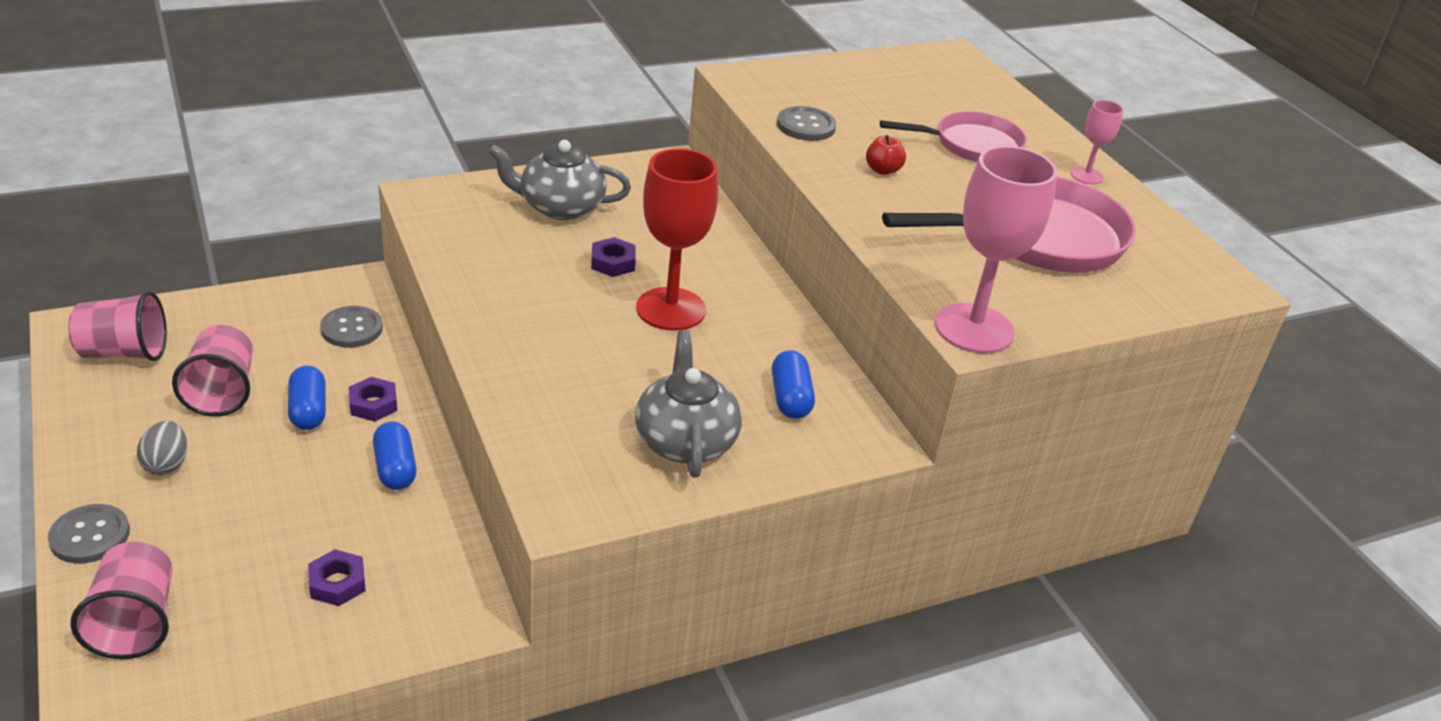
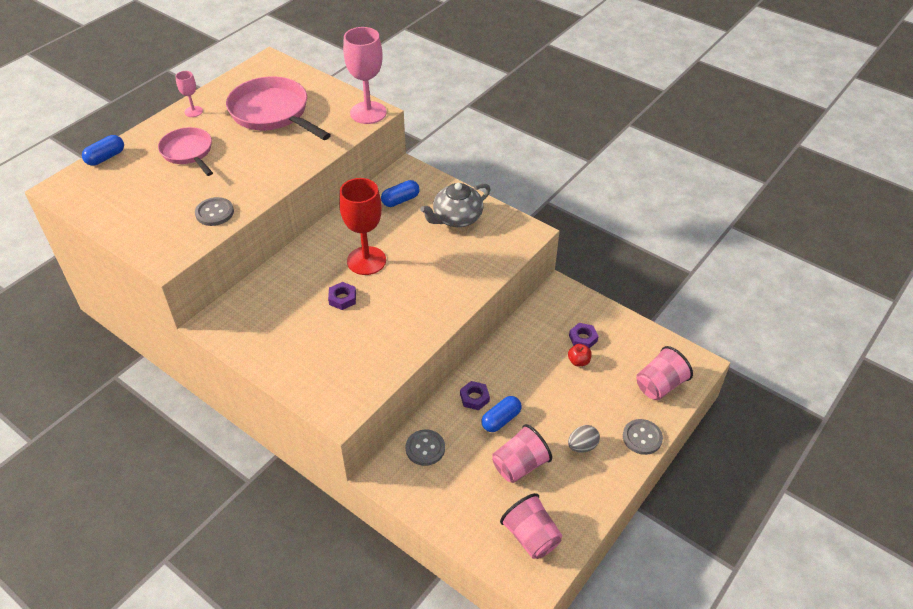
camera: 115 degrees left, 10 degrees up
blue capsule [373,422,417,490] -> blue capsule moved to [82,135,124,166]
grey teapot [488,140,631,220] -> none
red apple [866,135,906,175] -> red apple moved to [568,344,592,366]

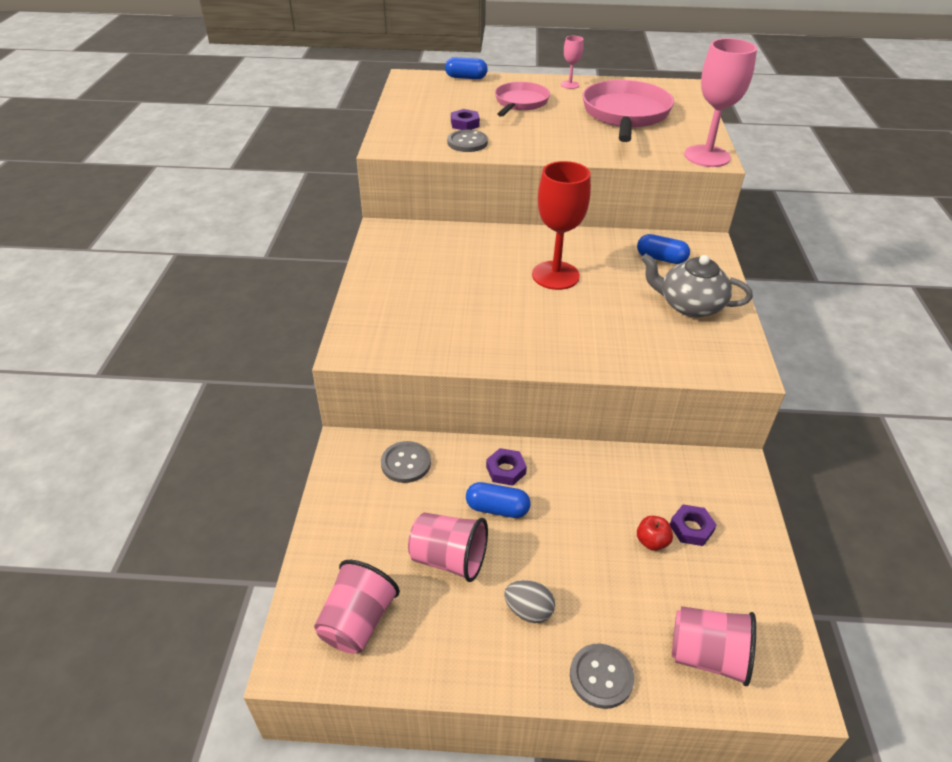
camera: 55 degrees right, 5 degrees down
purple nut [328,282,356,310] -> purple nut moved to [451,109,480,130]

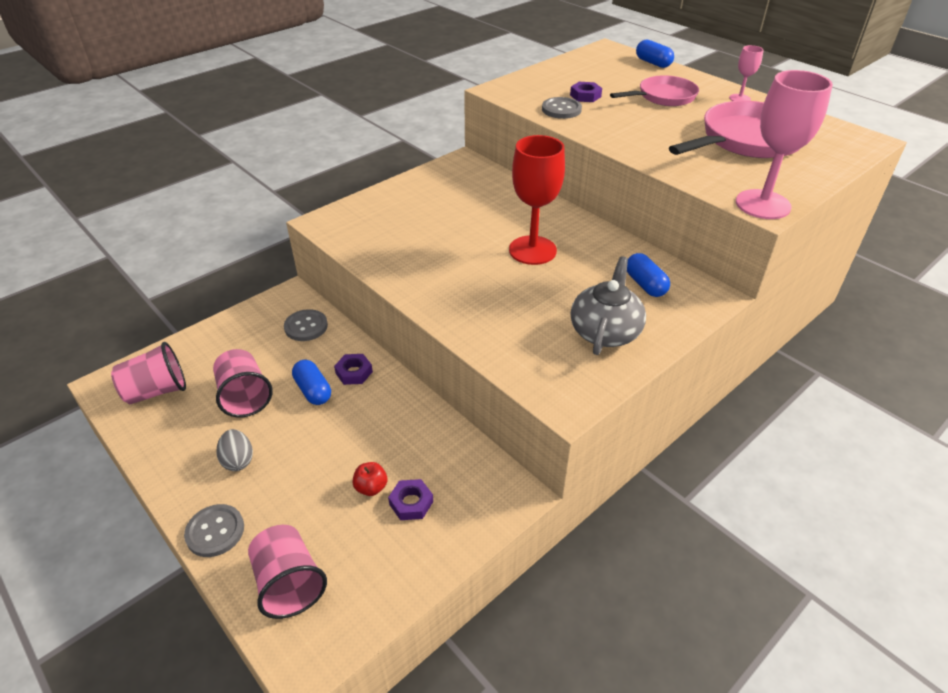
camera: 45 degrees right, 0 degrees up
grey teapot [641,254,753,317] -> grey teapot turned 45 degrees clockwise [571,256,646,355]

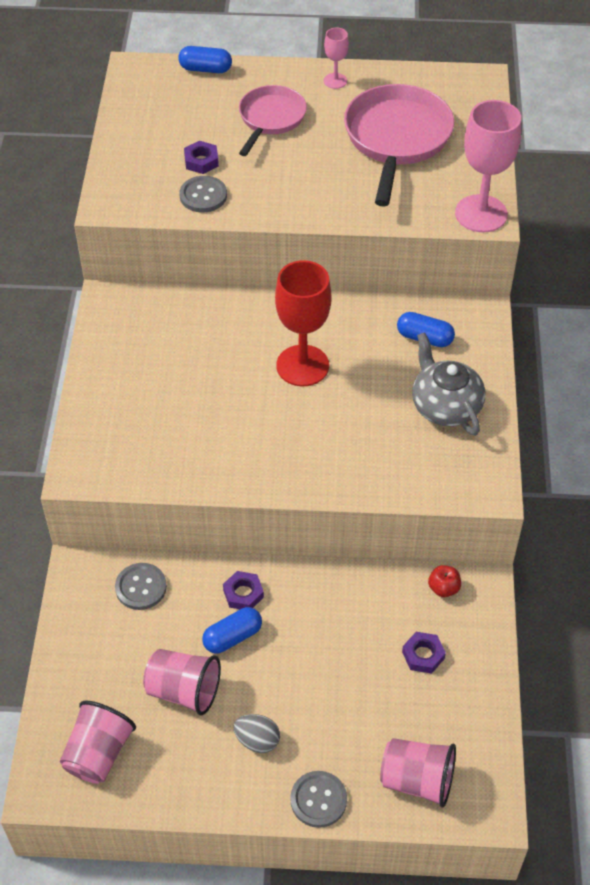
camera: 45 degrees left, 10 degrees up
blue capsule [292,360,331,405] -> blue capsule turned 45 degrees counterclockwise [202,607,262,654]
red apple [352,462,387,496] -> red apple moved to [428,565,461,597]

